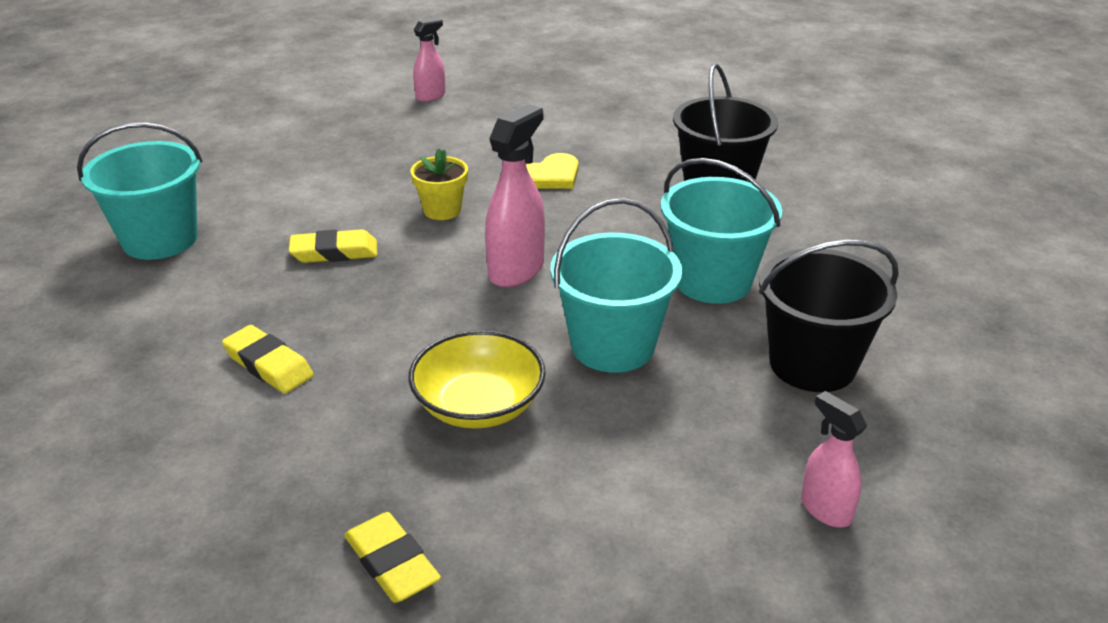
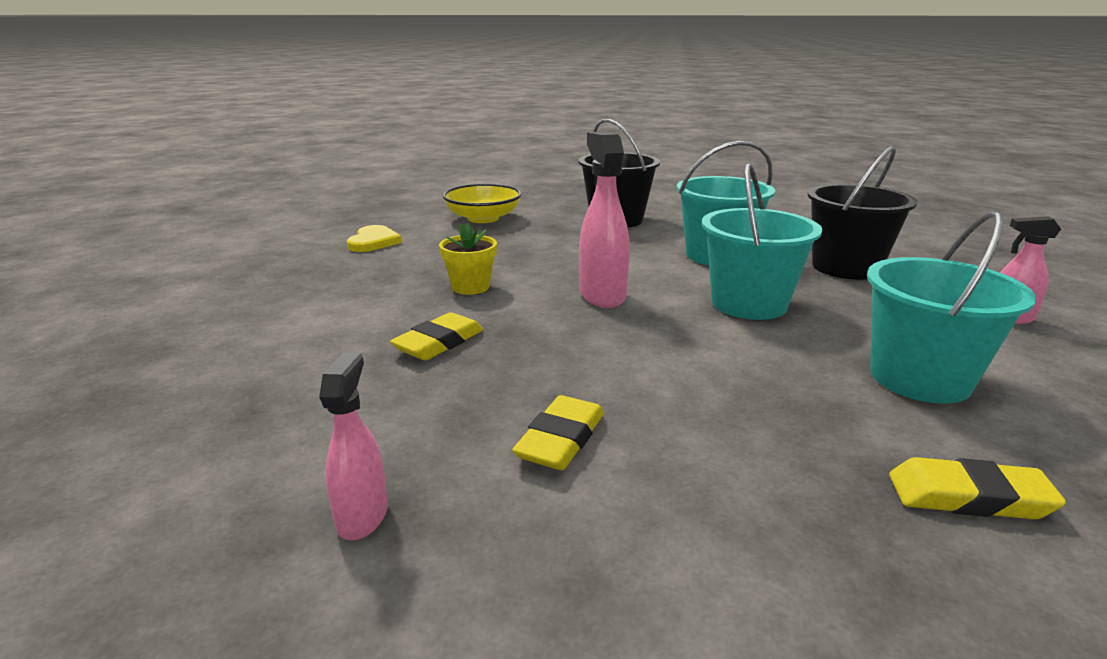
camera: 45 degrees left, 10 degrees down
turquoise bucket [77,122,202,260] -> turquoise bucket moved to [867,211,1036,404]
yellow eraser [222,325,314,393] -> yellow eraser turned 60 degrees counterclockwise [512,395,604,470]
yellow bowl [409,330,546,429] -> yellow bowl moved to [443,184,522,223]
pink spray bottle [413,18,446,102] -> pink spray bottle moved to [319,353,388,540]
yellow heart [526,153,579,189] -> yellow heart moved to [347,225,402,252]

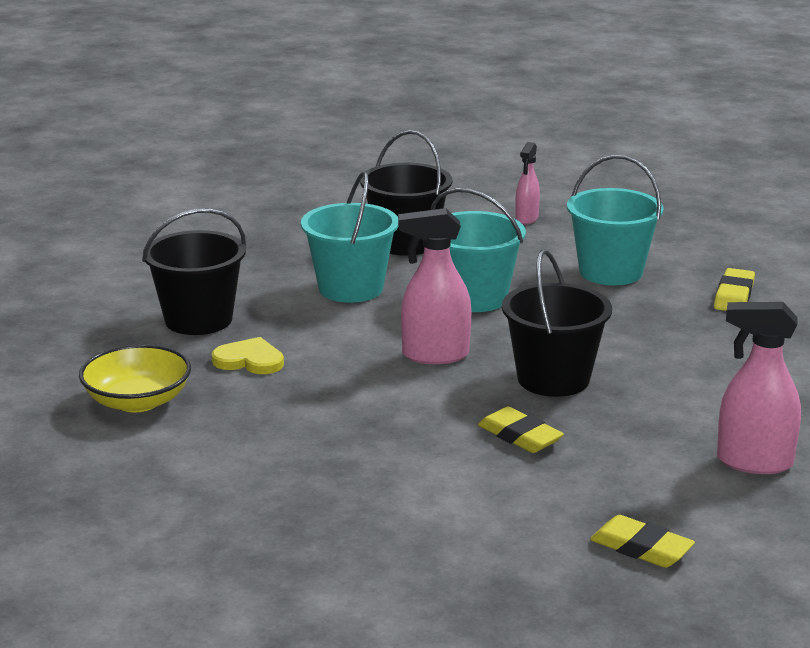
camera: 80 degrees left, 0 degrees up
pink spray bottle [319,353,388,540] -> pink spray bottle [717,302,801,474], size x1.64
yellow heart [347,225,402,252] -> yellow heart moved to [211,337,284,374]
yellow flower pot [439,223,497,295] -> none
yellow eraser [512,395,604,470] -> yellow eraser moved to [590,515,695,568]
none -> black bucket [502,250,612,397]

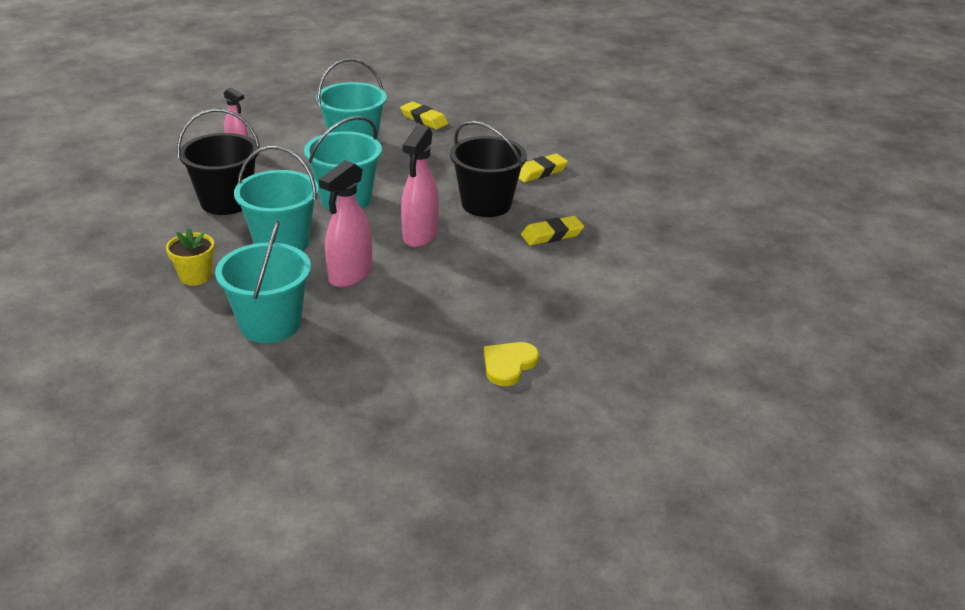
camera: 70 degrees left, 10 degrees up
yellow bowl [79,344,191,412] -> none
black bucket [142,208,246,335] -> turquoise bucket [215,221,311,343]
yellow heart [211,337,284,374] -> yellow heart moved to [484,342,539,386]
yellow eraser [590,515,695,568] -> yellow eraser moved to [519,154,568,182]
pink spray bottle [717,302,801,474] -> pink spray bottle moved to [319,160,372,287]
none -> yellow flower pot [166,228,215,286]

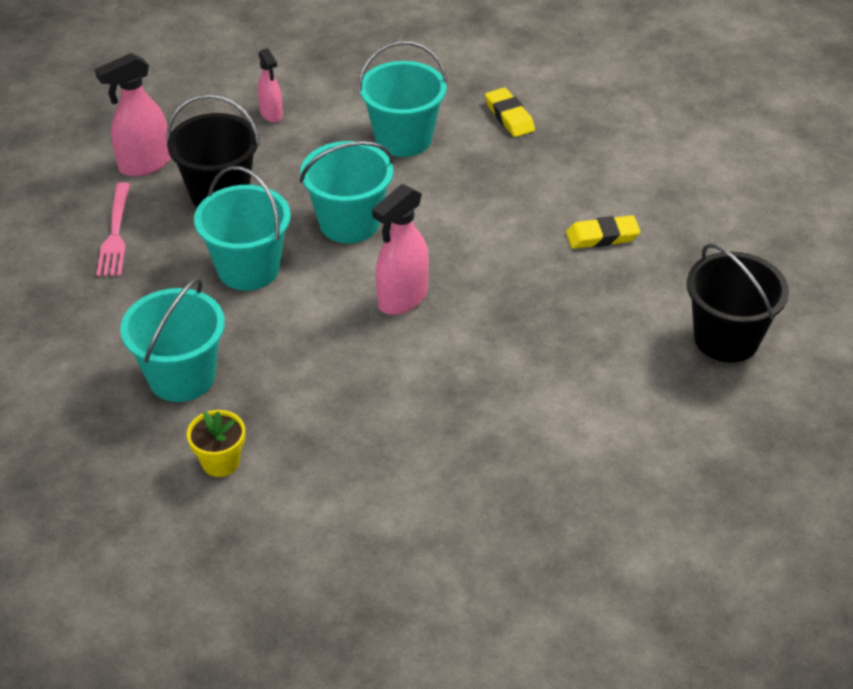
camera: 25 degrees right, 10 degrees up
yellow flower pot [166,228,215,286] -> yellow flower pot moved to [187,410,245,477]
pink spray bottle [319,160,372,287] -> pink spray bottle moved to [95,53,171,177]
black bucket [450,121,527,217] -> black bucket moved to [687,243,789,363]
yellow heart [484,342,539,386] -> none
yellow eraser [521,216,584,246] -> none
none -> pink fork [96,182,130,276]

